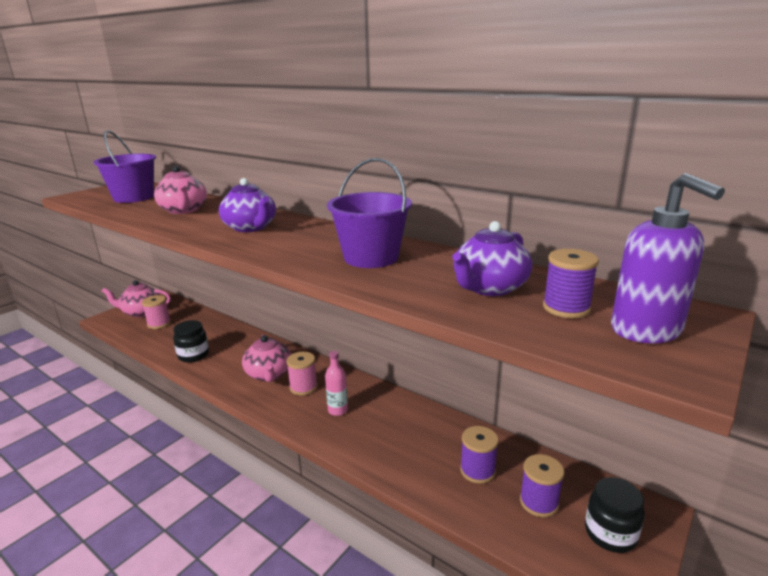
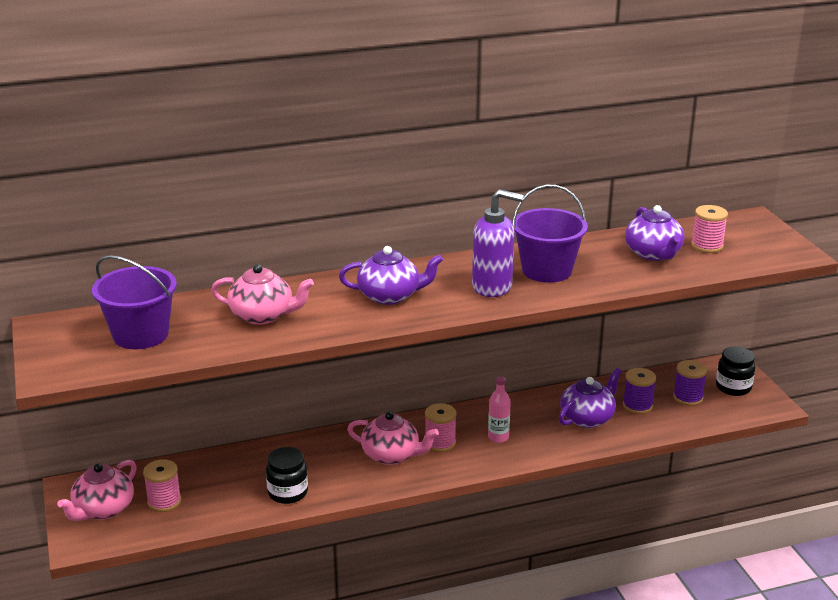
camera: 55 degrees left, 5 degrees up
purple spool [543,249,599,318] -> pink spool [691,205,728,253]
purple soap dispenser [611,173,725,343] -> purple soap dispenser moved to [472,189,524,297]
none -> purple teapot [559,368,622,428]

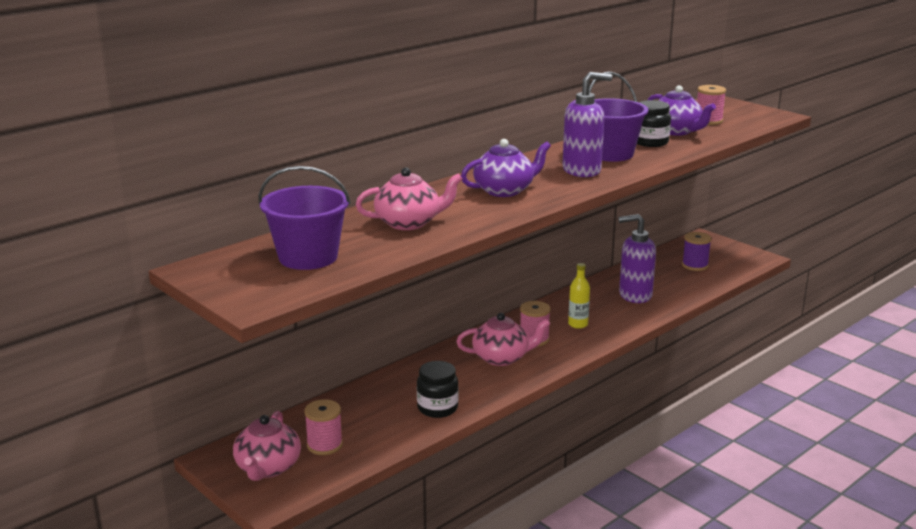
camera: 25 degrees left, 5 degrees down
pink bottle [488,376,511,443] -> yellow bottle [568,263,590,329]
purple teapot [559,368,622,428] -> purple soap dispenser [618,214,656,303]
purple spool [623,368,656,414] -> none
black jar [716,347,755,396] -> black jar moved to [637,100,671,147]

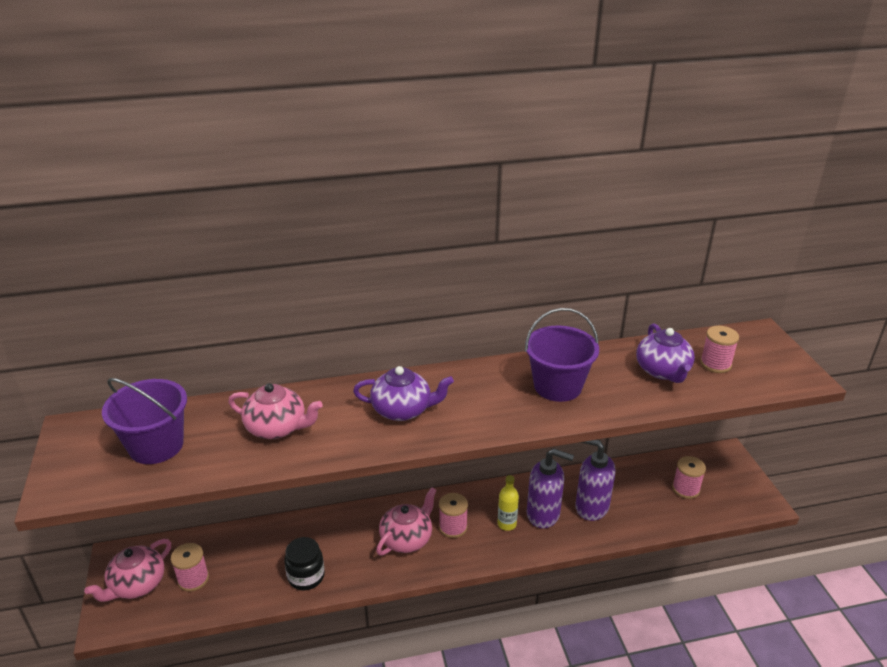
camera: 30 degrees right, 10 degrees up
pink teapot [456,313,550,366] -> pink teapot turned 75 degrees counterclockwise [376,487,437,555]
purple soap dispenser [562,72,612,177] -> purple soap dispenser moved to [527,448,574,528]
black jar [637,100,671,147] -> none
purple spool [682,232,711,271] -> pink spool [672,456,706,499]

